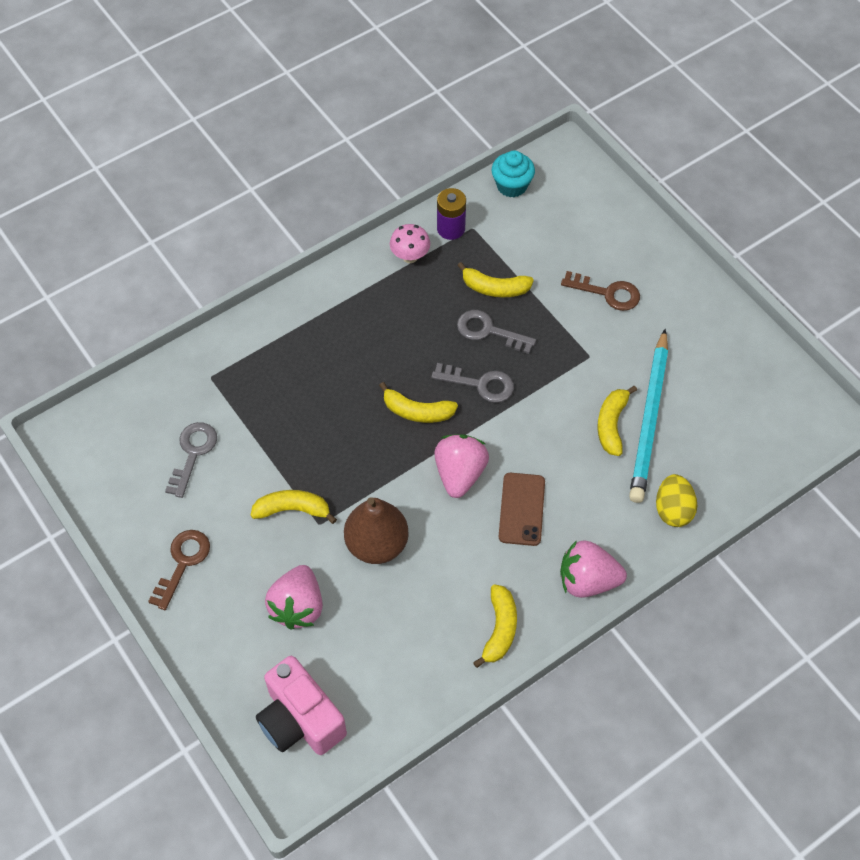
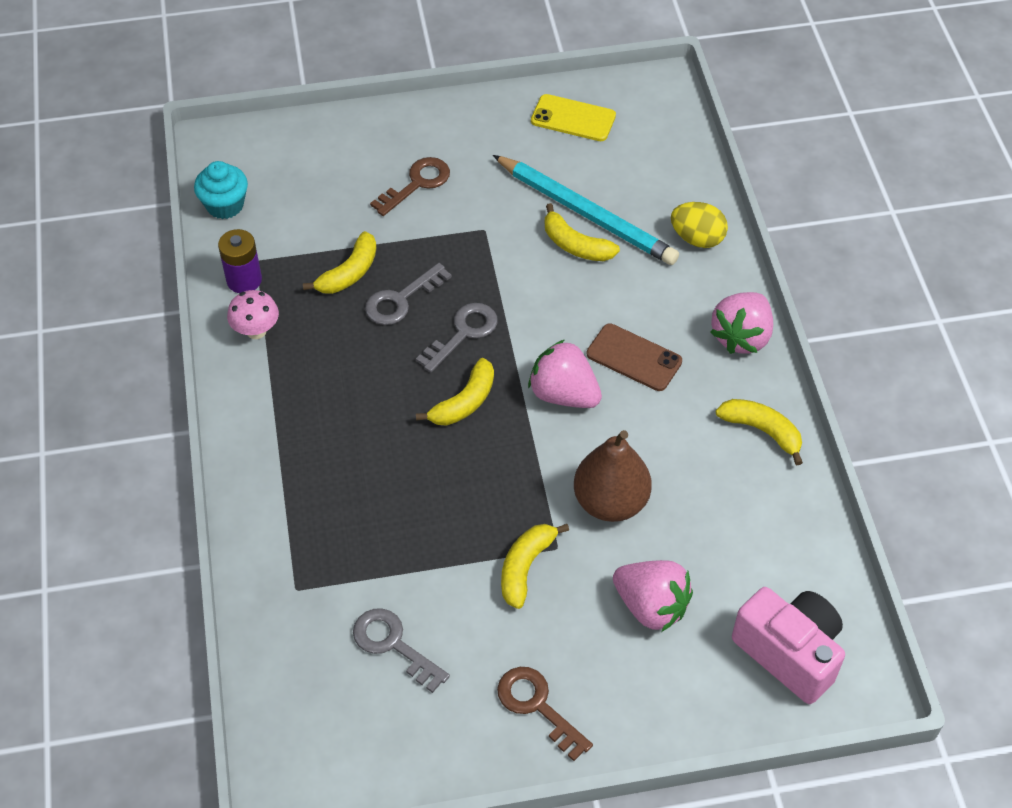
camera: 65 degrees left, 5 degrees down
pink camera [256,656,347,755] -> pink camera turned 120 degrees counterclockwise [732,587,845,704]
none -> yellow phone [531,94,616,141]

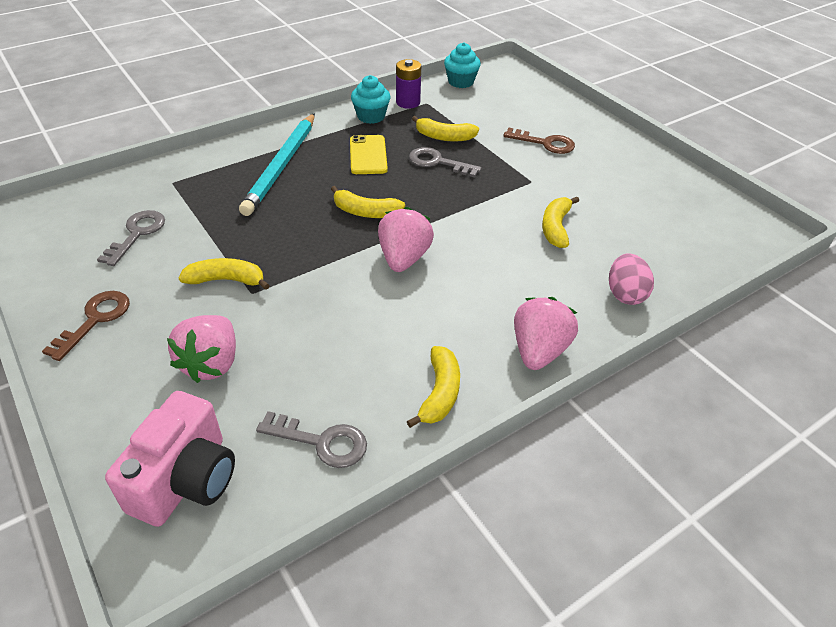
camera: 65 degrees right, 10 degrees down
pink mushroom [227,290,279,339] -> turquoise cupcake [351,75,391,124]
grey key [416,303,498,373] -> grey key moved to [256,411,367,468]
turquoise pencil [493,155,679,265] -> turquoise pencil moved to [239,113,315,216]
yellow phone [531,94,616,141] -> yellow phone moved to [350,135,388,174]
brown pear [574,430,652,522] -> none
brown phone [586,324,682,391] -> none
yellow egg [671,202,728,248] -> pink egg [609,253,654,305]
pink strawberry [710,292,773,354] -> pink strawberry turned 105 degrees clockwise [514,297,578,370]

